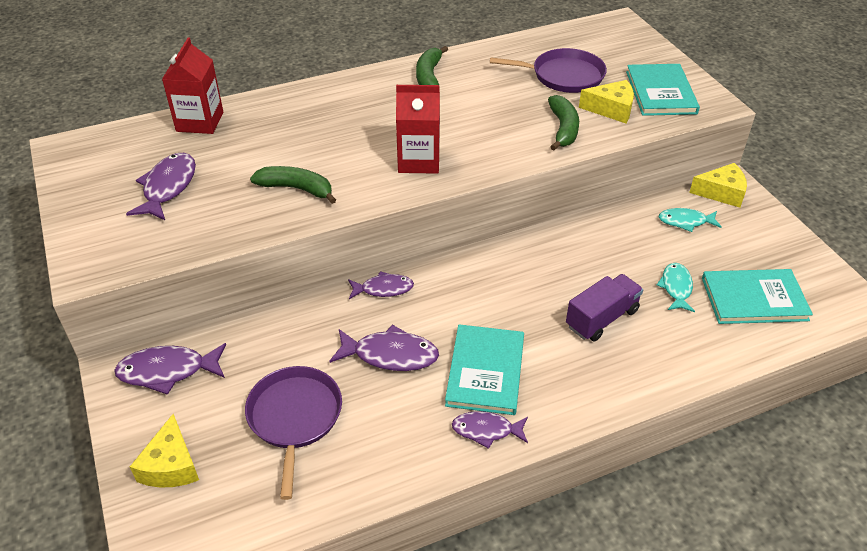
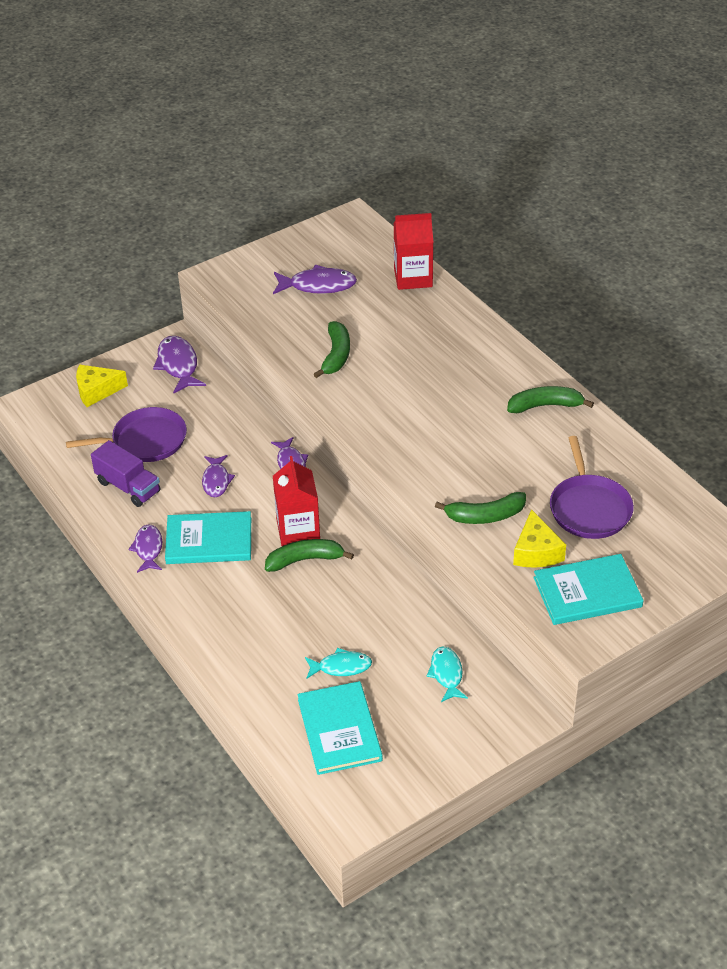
camera: 80 degrees right, 0 degrees up
purple fish [329,325,439,371] -> purple fish [202,455,235,497], size x0.66
red carton [396,85,440,174] -> red carton moved to [273,456,320,546]
purple truck [566,274,643,341] -> purple truck moved to [91,440,160,507]
yellow cheese [689,163,747,208] -> none
none -> green banana [265,539,354,572]

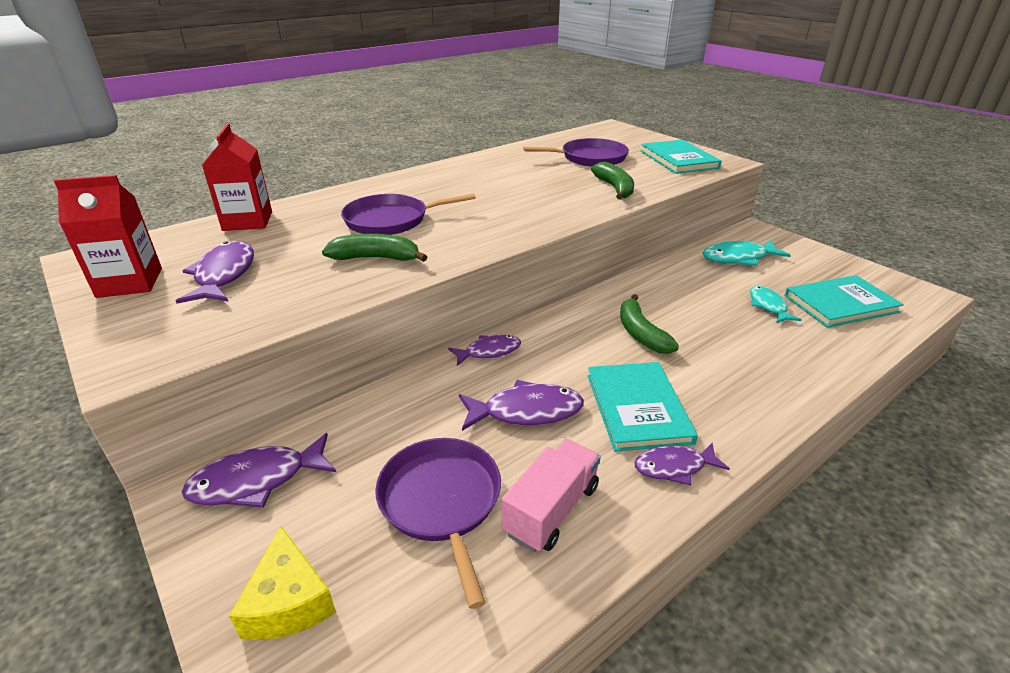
camera: 95 degrees left, 10 degrees down
purple truck [91,440,160,507] -> pink truck [502,439,601,552]
purple fish [202,455,235,497] -> purple fish [459,380,584,431], size x1.51
red carton [273,456,320,546] -> red carton moved to [54,175,162,298]
turquoise fish [427,647,468,702] -> turquoise fish [703,240,791,266], size x1.51
green banana [507,386,594,413] -> none
yellow cheese [513,509,566,568] -> none
none -> purple pan [341,193,476,235]

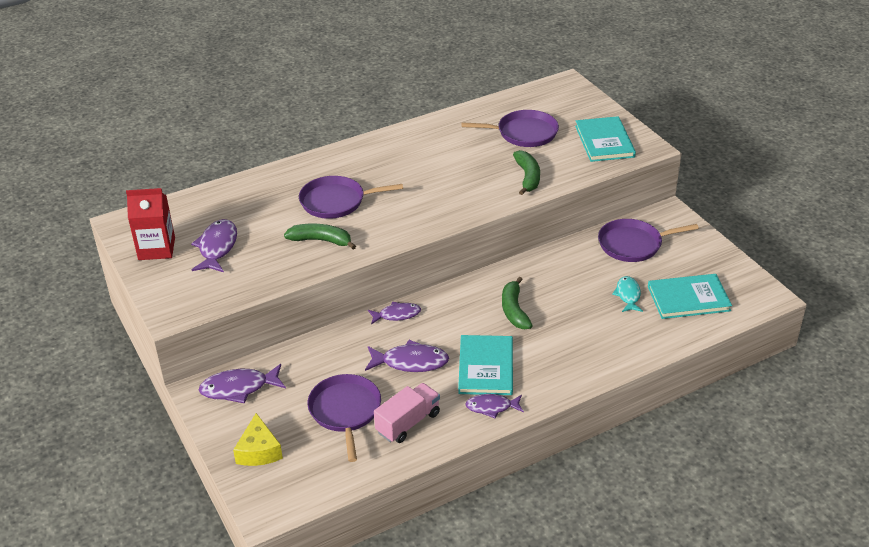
camera: 10 degrees right, 5 degrees up
red carton [202,124,272,231] -> none
turquoise fish [703,240,791,266] -> purple pan [598,219,699,262]

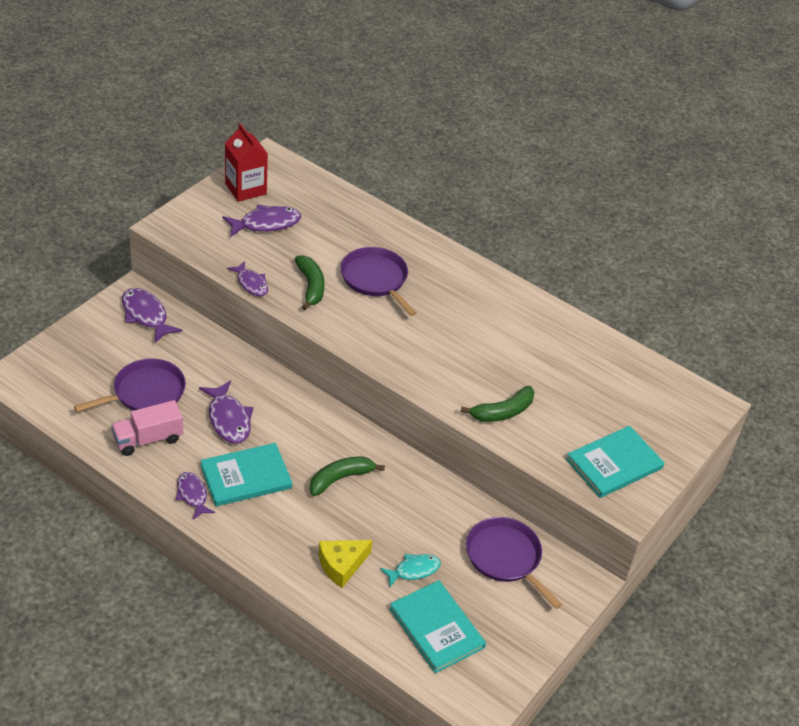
camera: 60 degrees right, 5 degrees up
yellow cheese [233,413,283,466] -> yellow cheese moved to [318,540,372,588]
purple fish [368,302,421,325] -> purple fish moved to [227,261,268,296]
pink truck [374,383,440,443] -> pink truck turned 135 degrees clockwise [111,400,183,456]
purple pan [462,110,559,147] -> none

